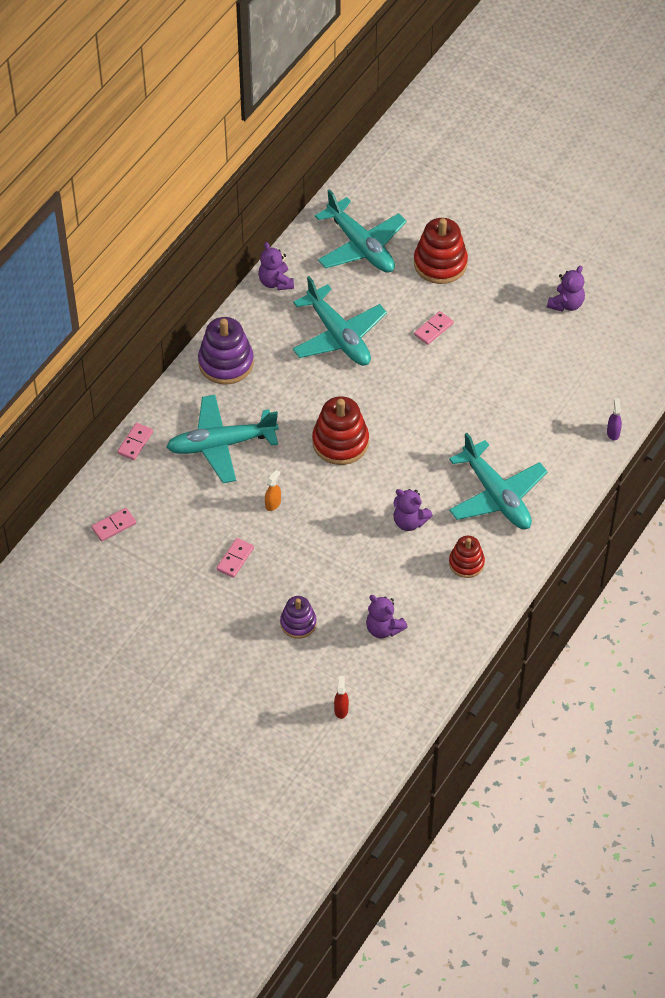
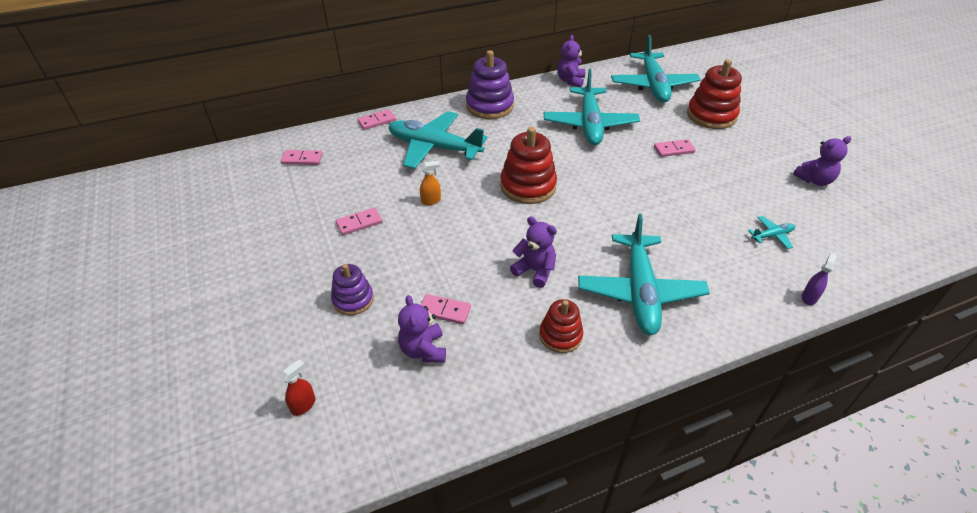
camera: 35 degrees right, 10 degrees down
purple teddy bear [393,489,433,531] -> purple teddy bear turned 150 degrees clockwise [510,217,557,288]
none -> pink domino [421,294,471,324]
none -> turquoise plane [748,216,795,249]

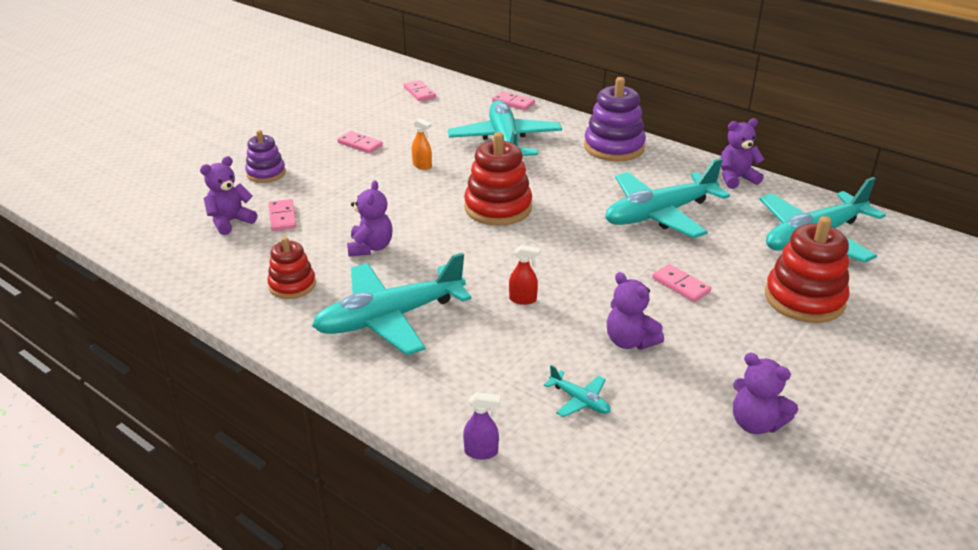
camera: 60 degrees right, 10 degrees down
red spray bottle [280,359,316,416] -> red spray bottle moved to [509,245,540,305]
none -> purple teddy bear [607,272,664,350]

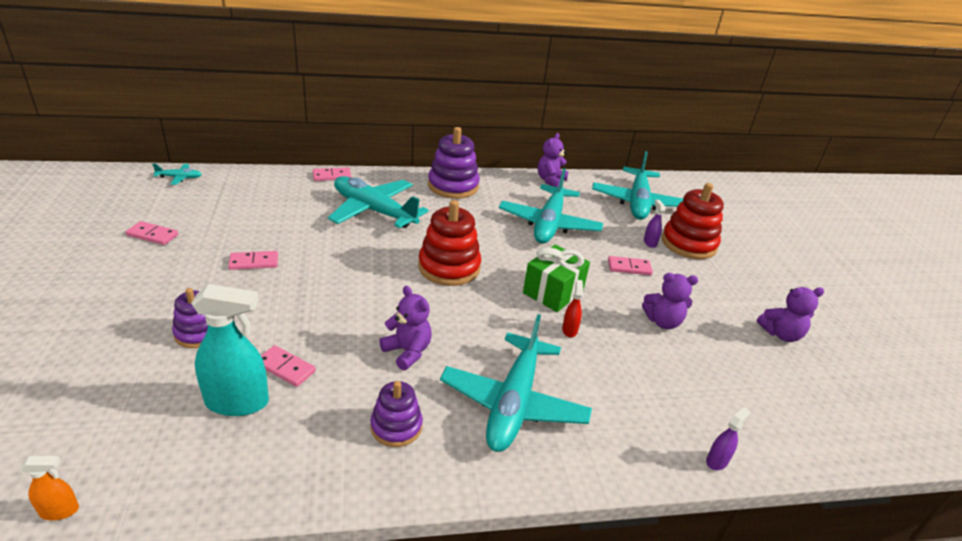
camera: 50 degrees left, 0 degrees up
purple teddy bear [200,156,257,235] -> turquoise spray bottle [191,284,269,416]
red stacking toy [267,237,316,299] -> purple stacking toy [370,381,423,447]
pink domino [404,80,436,101] -> pink domino moved to [126,221,178,245]
orange spray bottle [412,118,432,170] -> orange spray bottle moved to [20,456,79,520]
red spray bottle [509,245,540,305] -> red spray bottle turned 45 degrees counterclockwise [562,279,583,337]
turquoise plane [544,365,611,417] -> turquoise plane moved to [152,163,202,185]
none -> green gift [523,245,590,312]
none -> purple spray bottle [644,200,665,248]

